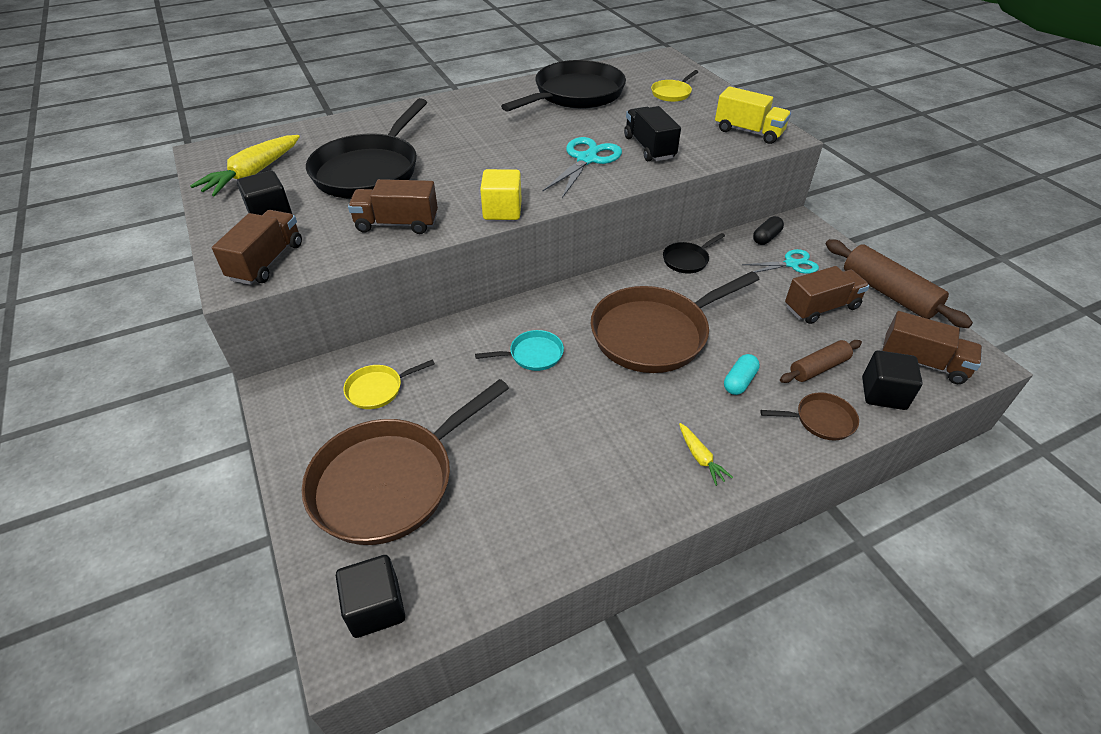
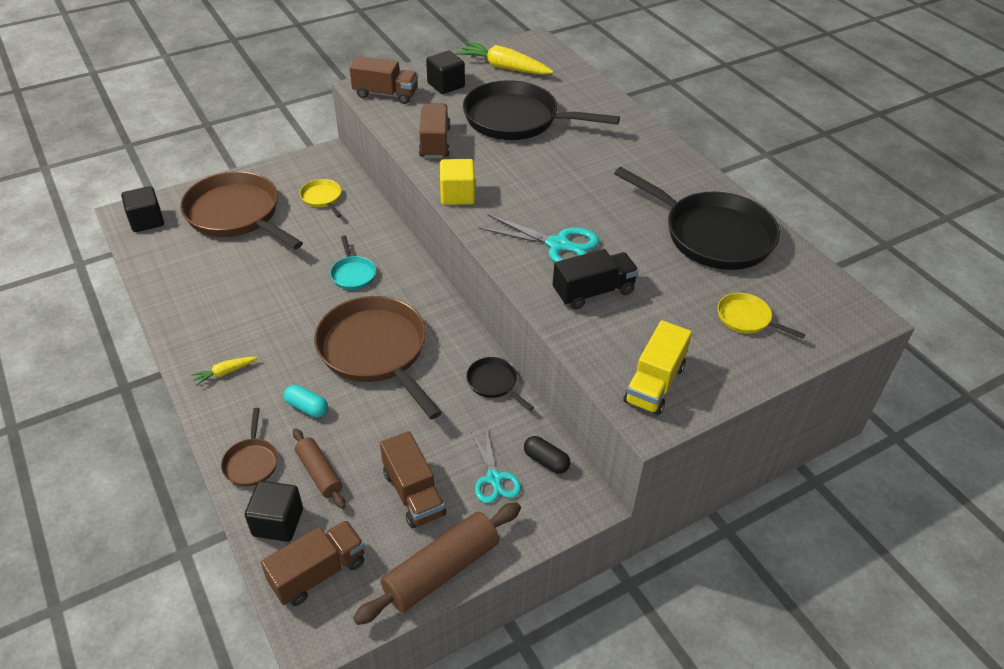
camera: 85 degrees right, 0 degrees up
brown truck [882,311,982,384] -> brown truck turned 150 degrees counterclockwise [261,520,365,606]

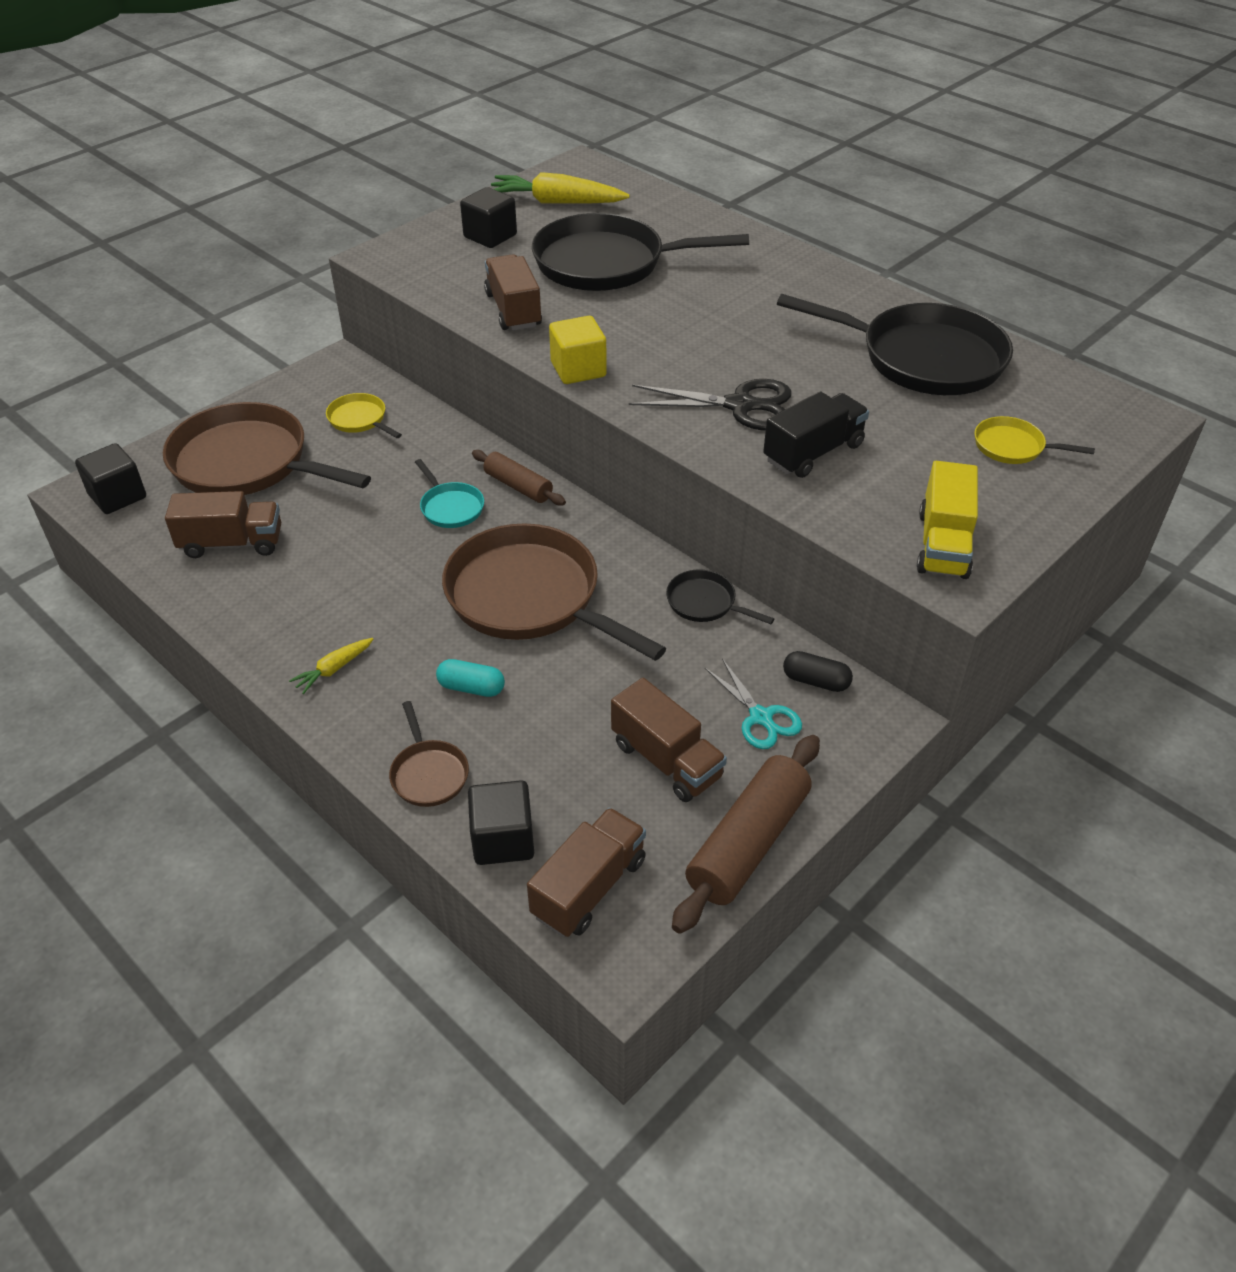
camera: 15 degrees left, 0 degrees up
brown rolling pin [293,428,346,509] -> brown rolling pin moved to [472,450,566,506]
brown truck [350,56,418,104] -> brown truck moved to [165,491,281,558]
turquoise scissors [479,214,600,262] -> black scissors [629,379,792,431]

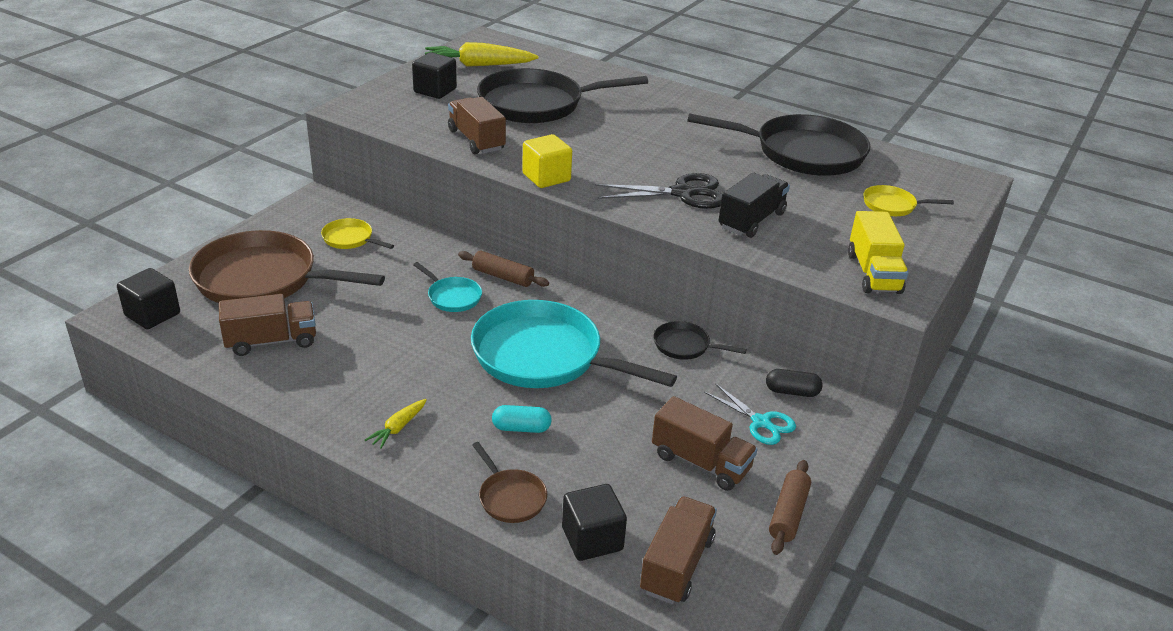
camera: 15 degrees left, 10 degrees down
brown pan [442,523,666,661] -> turquoise pan [471,300,677,388]
brown rolling pin [672,735,820,934] -> brown rolling pin [769,460,811,555], size x0.60

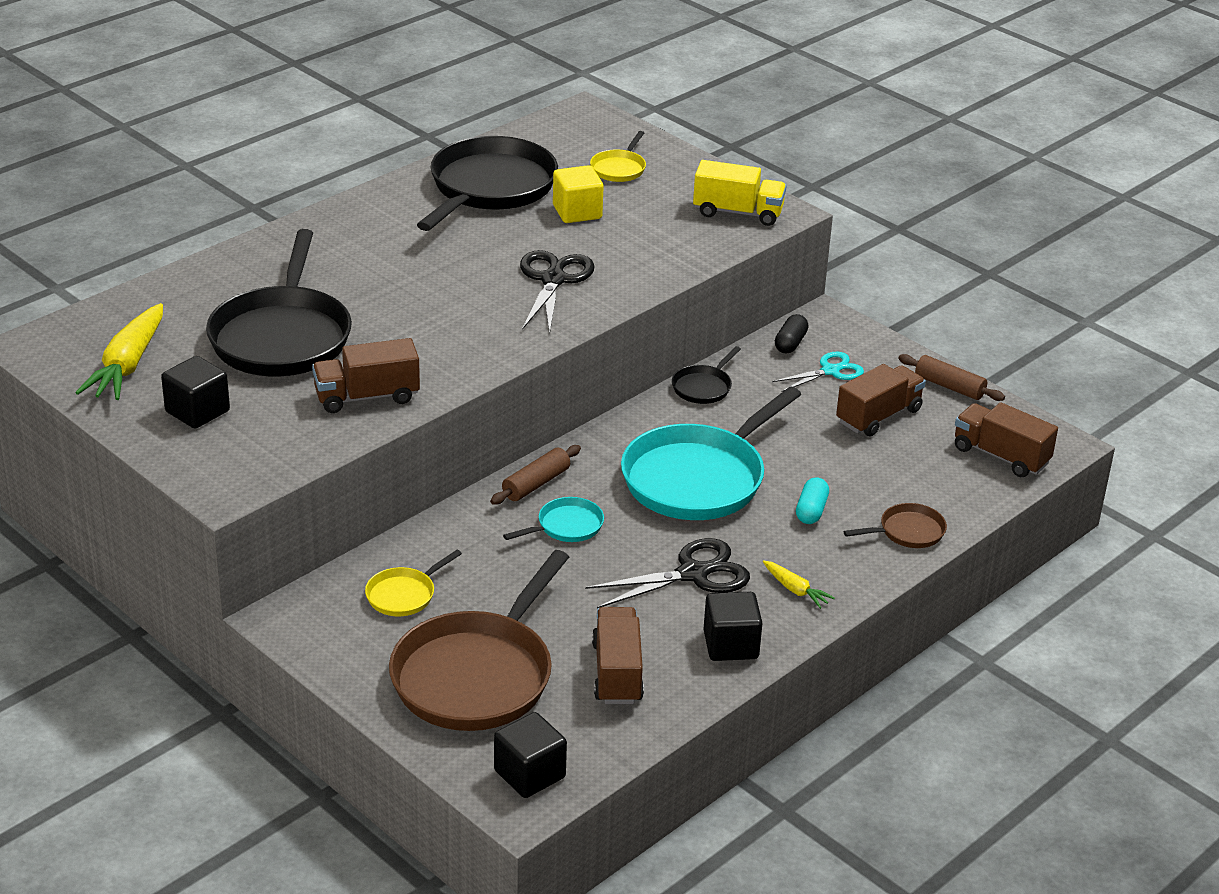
camera: 75 degrees left, 0 degrees up
yellow cube [522,134,572,188] -> yellow cube moved to [553,165,604,223]
black cube [562,484,627,561] -> black cube moved to [703,592,763,661]
black truck [718,172,790,238] -> none
none -> black scissors [585,538,750,609]

